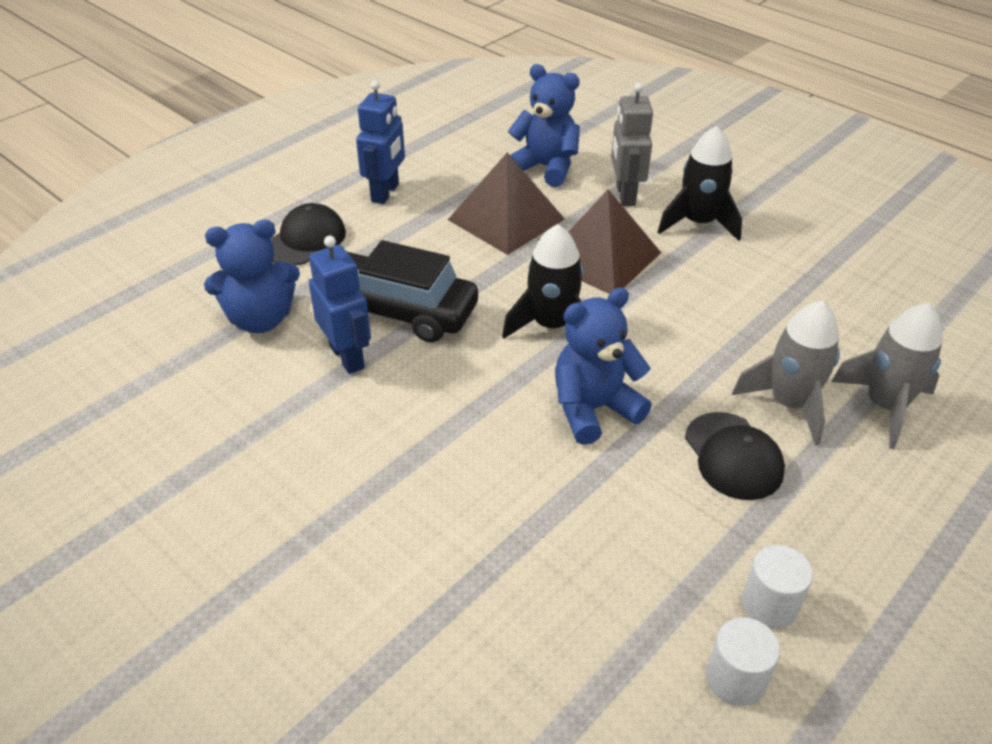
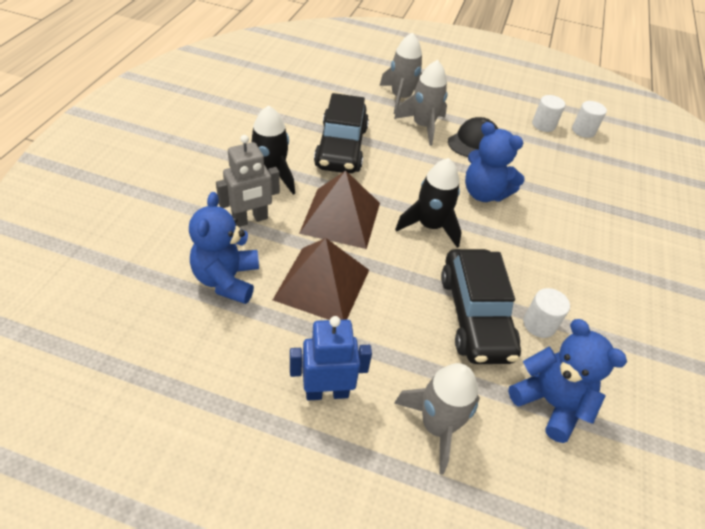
camera: 120 degrees left, 5 degrees up
black cap [270,203,346,265] -> grey rocket [394,363,480,475]
blue robot [309,236,371,374] -> white cylinder [523,288,570,338]
none -> black car [314,93,369,174]

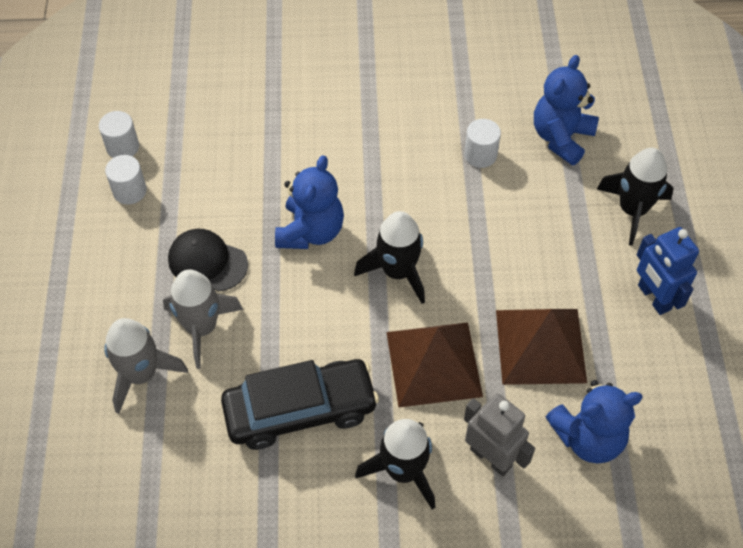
camera: 105 degrees left, 10 degrees up
grey rocket [394,363,480,475] -> black rocket [597,148,674,246]
black car [441,249,521,364] -> none

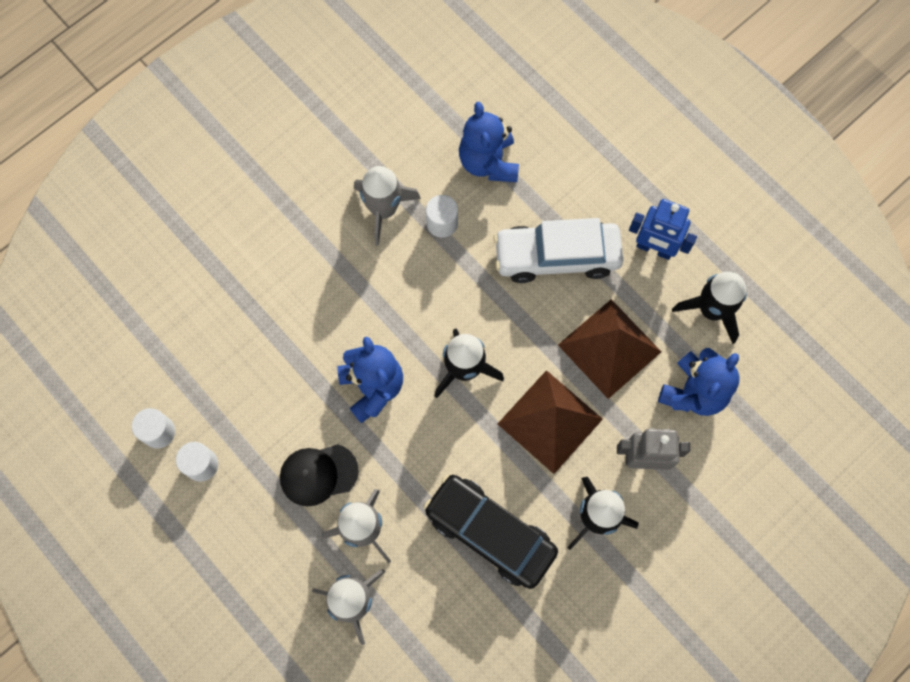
camera: 40 degrees left, 15 degrees up
black car [221,359,379,450] -> black car turned 90 degrees counterclockwise [424,474,558,589]
black rocket [597,148,674,246] -> black rocket moved to [672,272,747,344]
none -> grey rocket [354,166,421,246]
none -> white car [493,218,623,283]

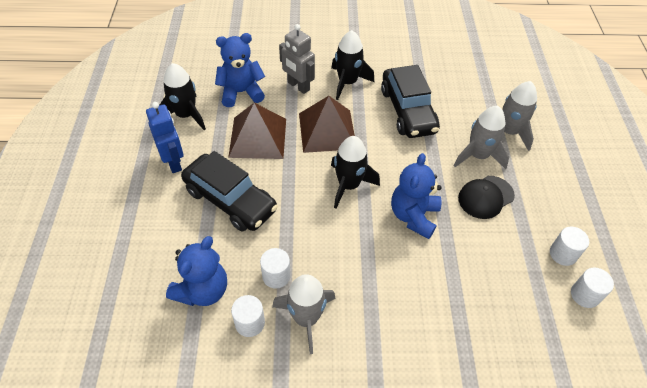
camera: 140 degrees left, 20 degrees down
black cap [280,444,359,506] -> black cap turned 120 degrees clockwise [458,176,515,219]
white car [493,218,623,283] -> black car [181,151,278,232]
none -> white cylinder [231,295,265,337]

